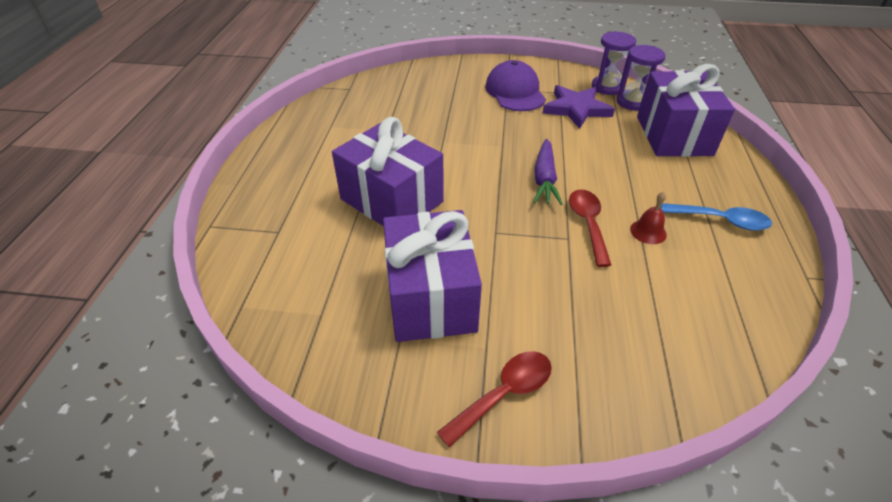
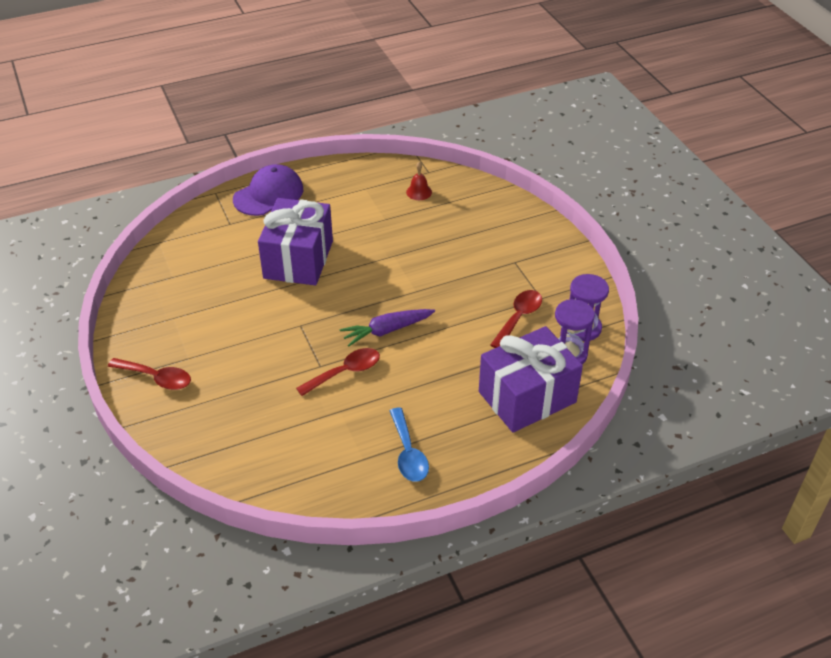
camera: 60 degrees right, 0 degrees up
purple gift [383,210,482,342] -> none
purple cap [485,60,546,111] -> purple cap moved to [233,164,303,216]
purple star [543,85,615,129] -> red spoon [490,290,542,348]
red bell [630,192,667,244] -> red bell moved to [406,162,432,200]

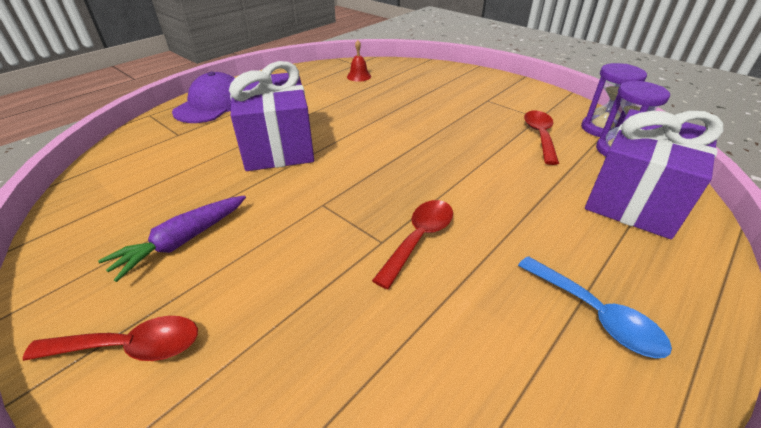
camera: 25 degrees left, 5 degrees down
purple carrot [340,309,435,347] -> purple carrot moved to [98,195,246,282]

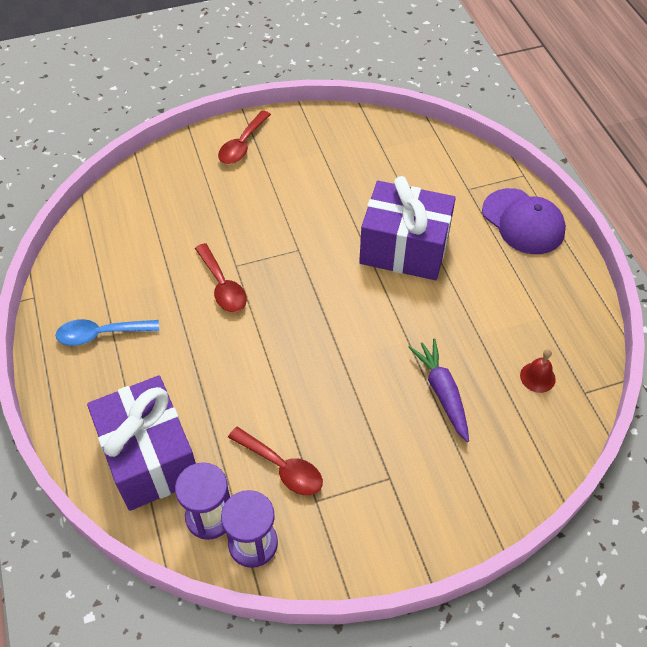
camera: 120 degrees right, 15 degrees up
purple carrot [98,195,246,282] -> purple carrot moved to [408,339,469,442]

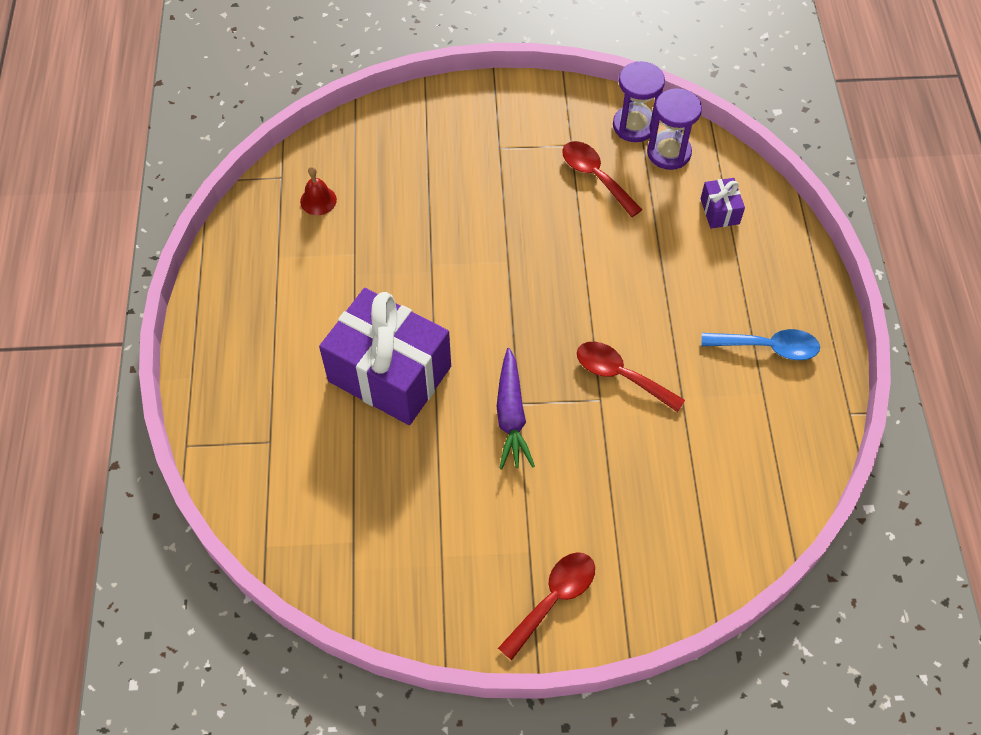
camera: 165 degrees left, 5 degrees up
purple gift [87,375,196,511] -> purple gift [700,178,745,229], size x0.42
red spoon [195,243,247,312] -> red spoon turned 45 degrees counterclockwise [577,342,685,412]
purple carrot [408,339,469,442] -> purple carrot moved to [497,348,535,469]
purple cap [482,188,566,254] -> none

